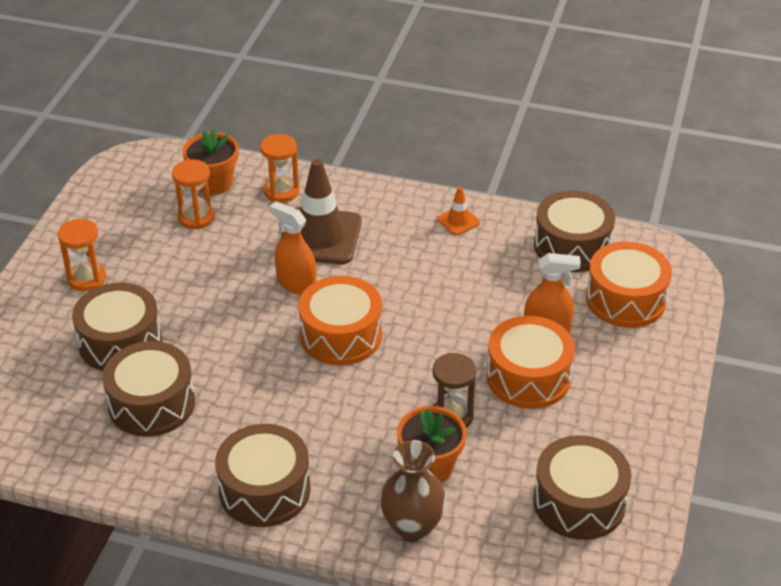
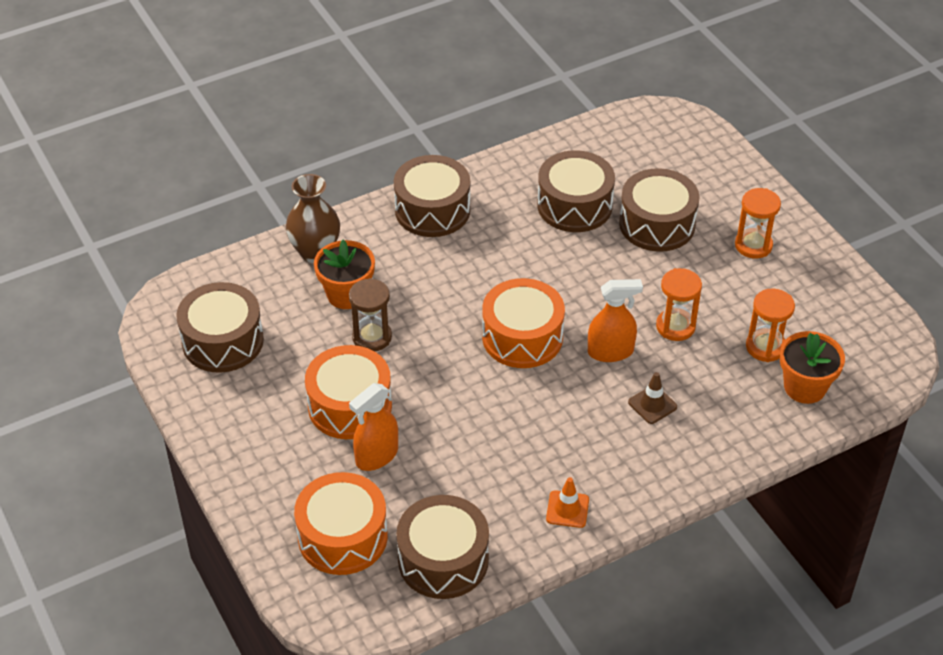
camera: 135 degrees right, 5 degrees up
orange hourglass [260,134,300,203] -> orange hourglass moved to [656,268,702,341]
brown traffic cone [280,159,362,264] -> brown traffic cone [628,372,677,424], size x0.46

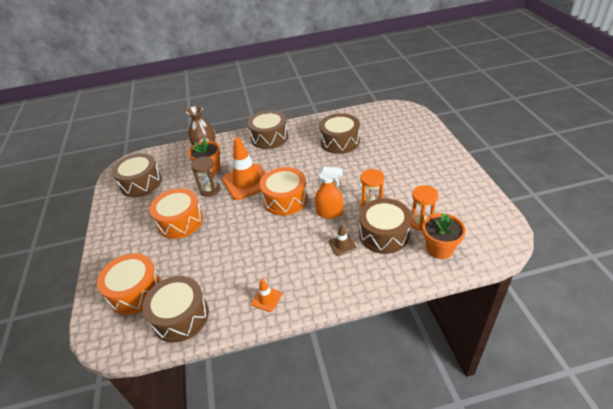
camera: 20 degrees right, 5 degrees down
orange spray bottle [349,383,398,471] -> none
brown drum [619,168,700,252] -> brown drum moved to [359,198,412,254]
orange hourglass [735,188,781,258] -> none
none -> orange traffic cone [222,137,266,200]

